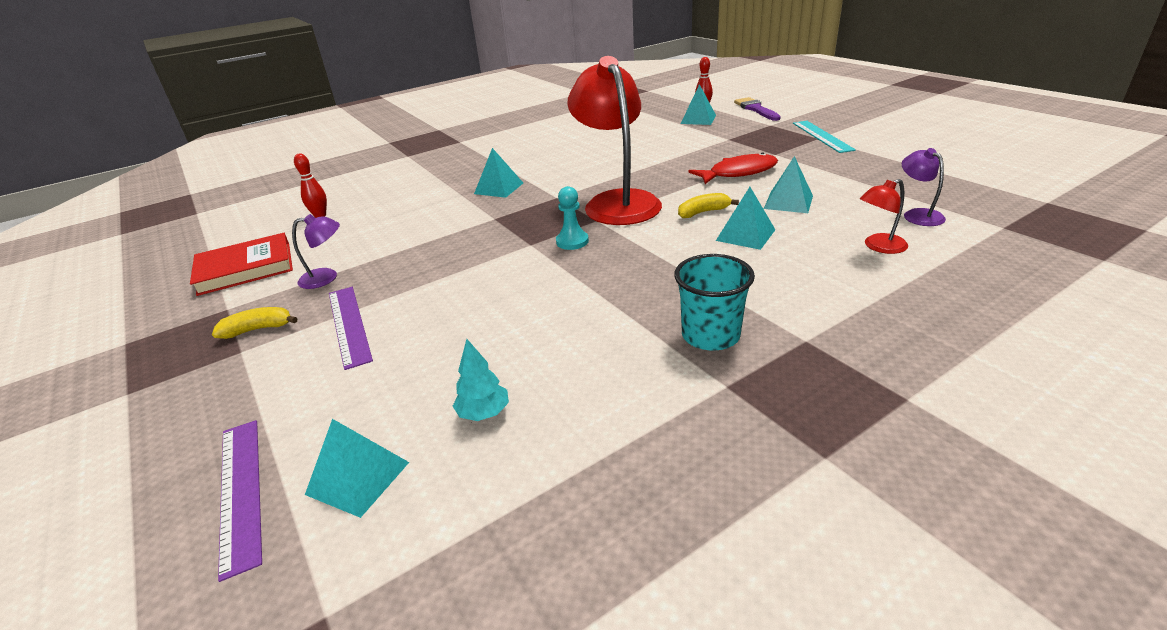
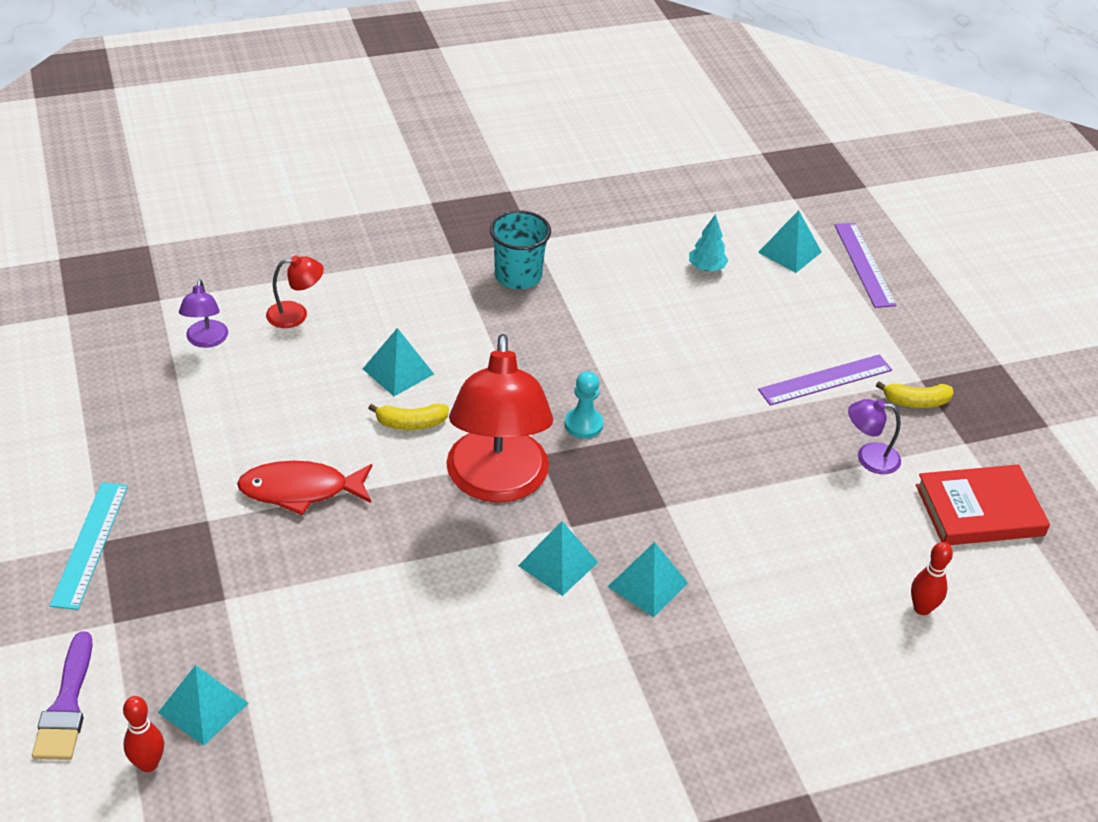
camera: 170 degrees left, 10 degrees up
purple ruler [329,287,373,370] -> purple ruler turned 75 degrees clockwise [758,355,892,406]
turquoise pyramid [764,156,813,213] -> turquoise pyramid moved to [518,521,598,596]

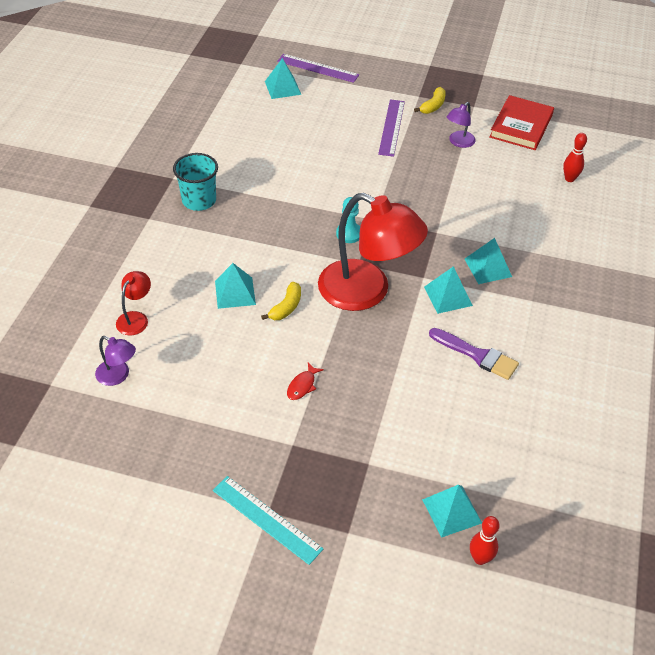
camera: 55 degrees left, 5 degrees up
purple brush [32,632,93,760] -> purple brush moved to [429,328,519,380]
red fish [237,461,372,515] -> red fish [287,362,324,400], size x0.51
turquoise tree [689,214,729,272] -> none

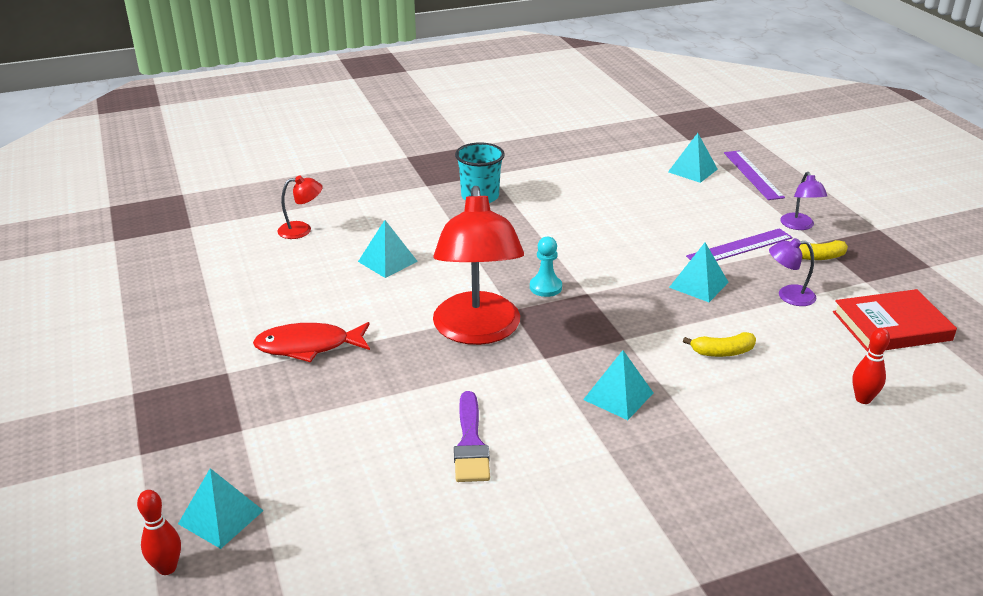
camera: 55 degrees right, 15 degrees down
purple lamp [95,336,136,386] -> purple lamp moved to [780,172,827,230]
turquoise ruler [213,476,323,565] -> none
yellow banana [261,282,301,320] -> yellow banana moved to [683,332,756,357]
red fish [287,362,324,400] -> red fish [253,322,370,362], size x1.98
turquoise pyramid [424,266,473,314] -> turquoise pyramid moved to [669,243,729,302]

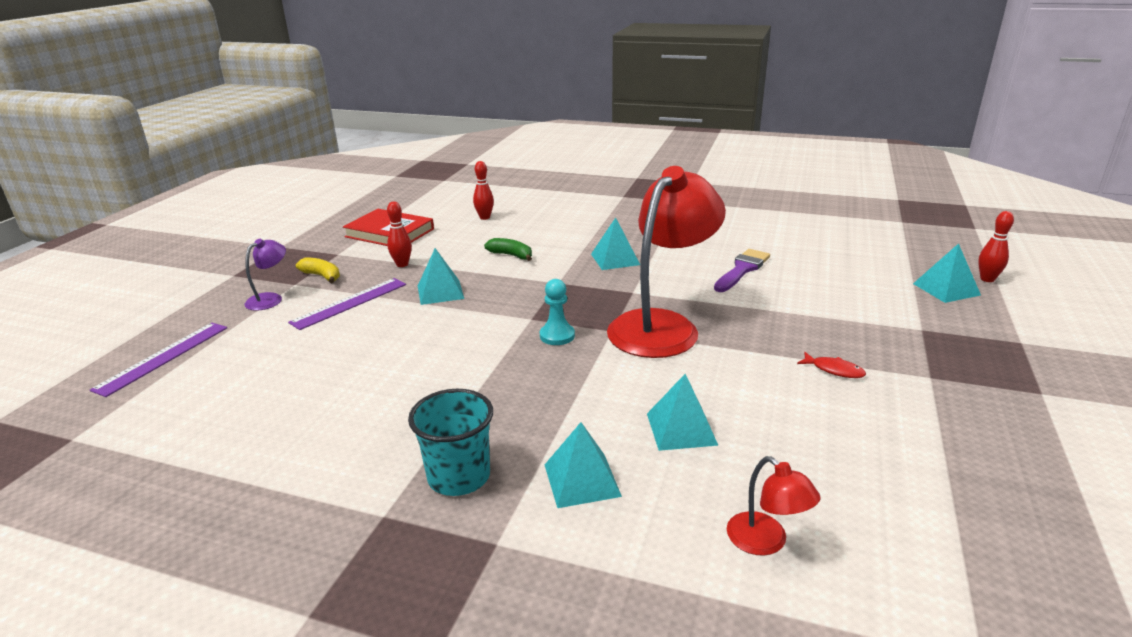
camera: 140 degrees left, 5 degrees down
red fish [253,322,370,362] -> red fish [797,352,866,378], size x0.51
red lamp [277,176,323,239] -> red lamp turned 150 degrees counterclockwise [727,456,821,556]
turquoise pyramid [668,133,718,183] -> turquoise pyramid moved to [545,422,622,508]
yellow banana [683,332,756,357] -> green banana [484,238,532,261]
purple ruler [686,228,793,261] -> purple ruler turned 60 degrees counterclockwise [288,278,406,330]
purple lamp [769,238,817,306] -> red bowling pin [387,201,412,267]

